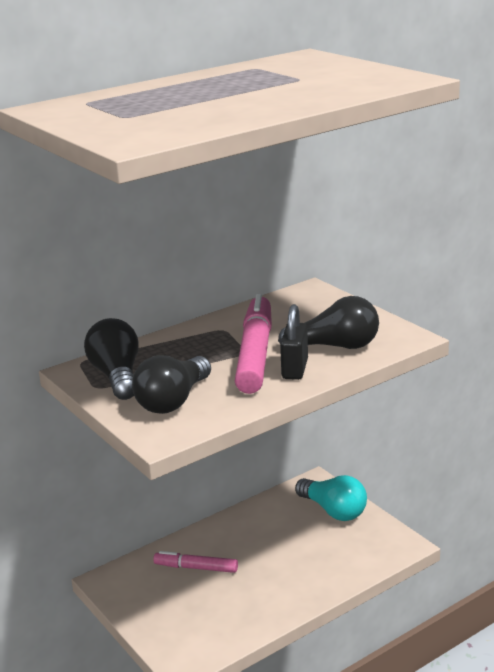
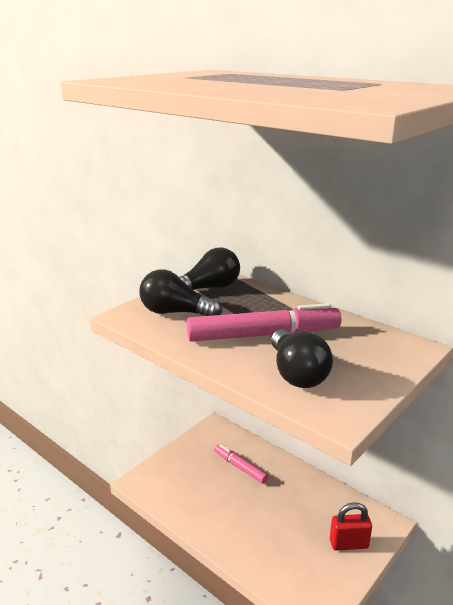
camera: 75 degrees right, 0 degrees up
pink marker [153,551,238,573] -> pink marker turned 45 degrees counterclockwise [214,444,268,484]
black padlock [280,304,308,380] -> none
turquoise light bulb [295,475,367,521] -> red padlock [330,502,372,551]

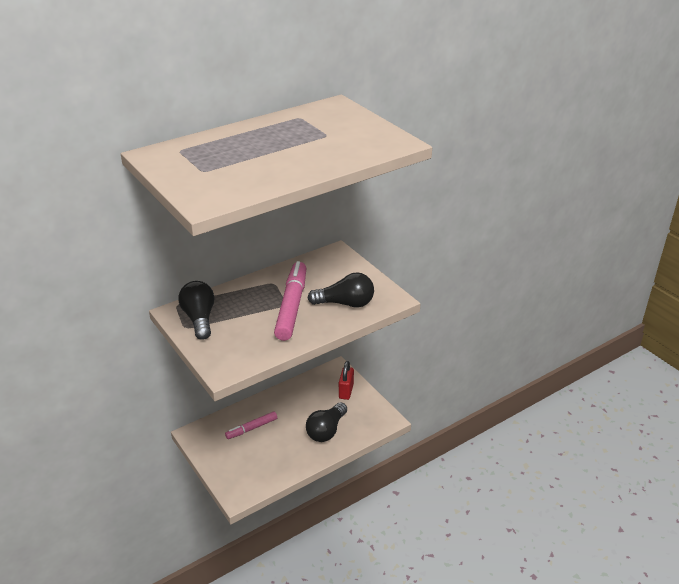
camera: 75 degrees left, 10 degrees up
black light bulb [140,269,222,316] -> black light bulb moved to [306,402,347,442]

